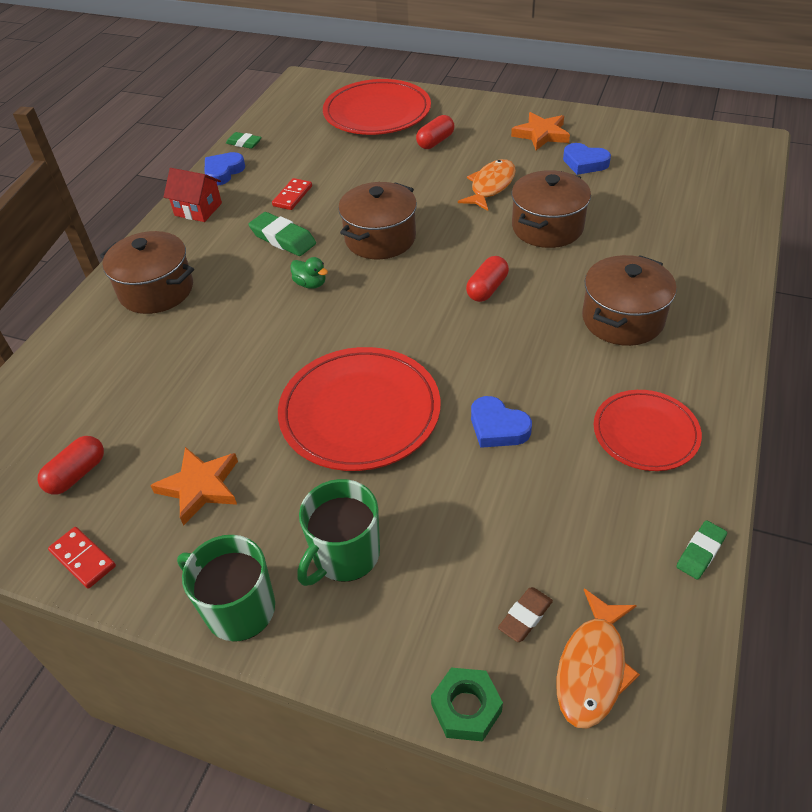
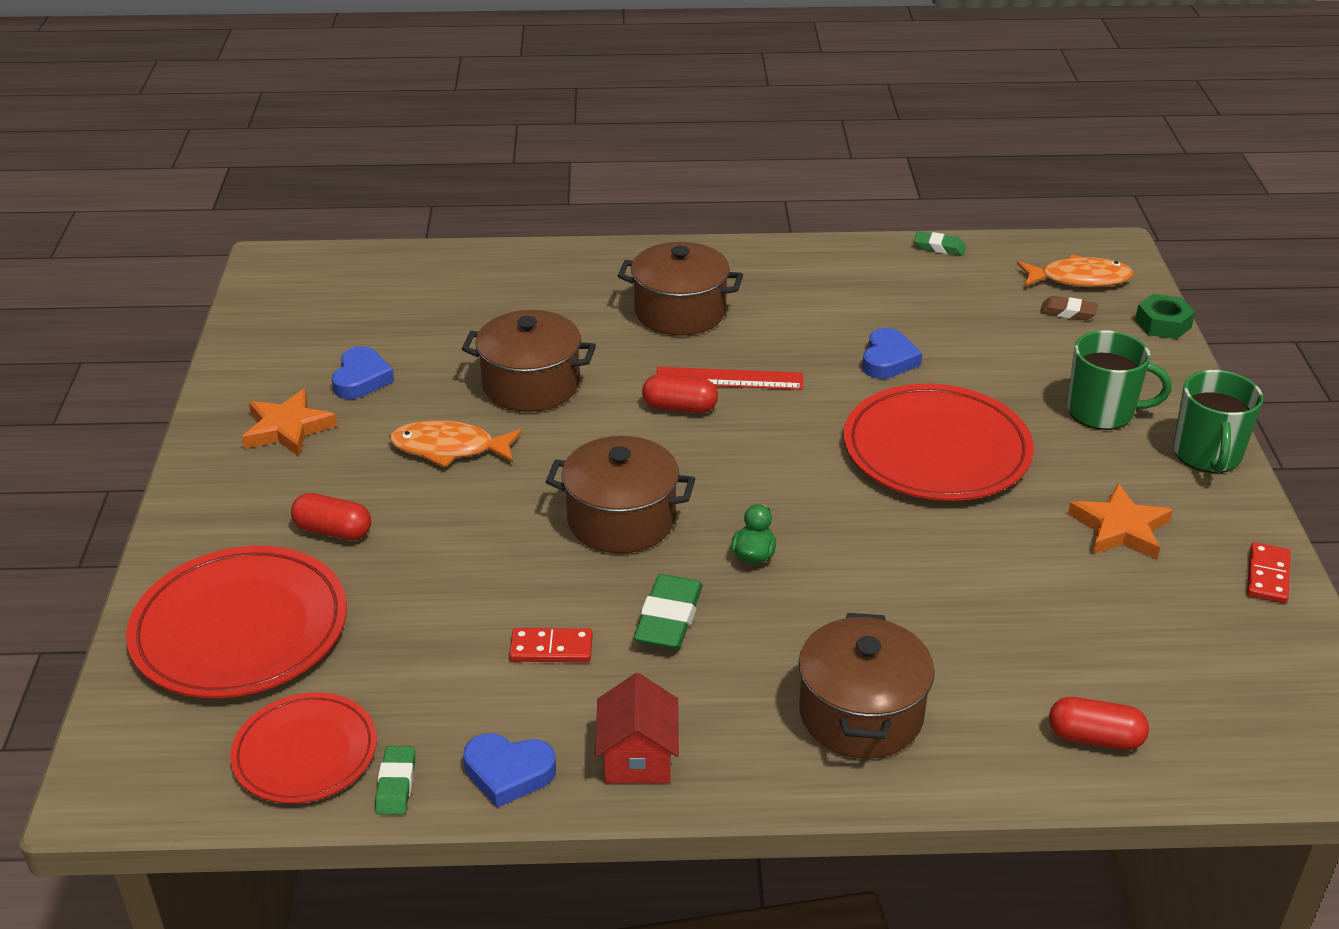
camera: 115 degrees left, 10 degrees down
red capsule [38,436,104,495] -> red capsule moved to [1049,697,1149,750]
red plate [594,390,702,471] -> red plate moved to [230,693,377,803]
none -> red ruler [657,367,803,390]

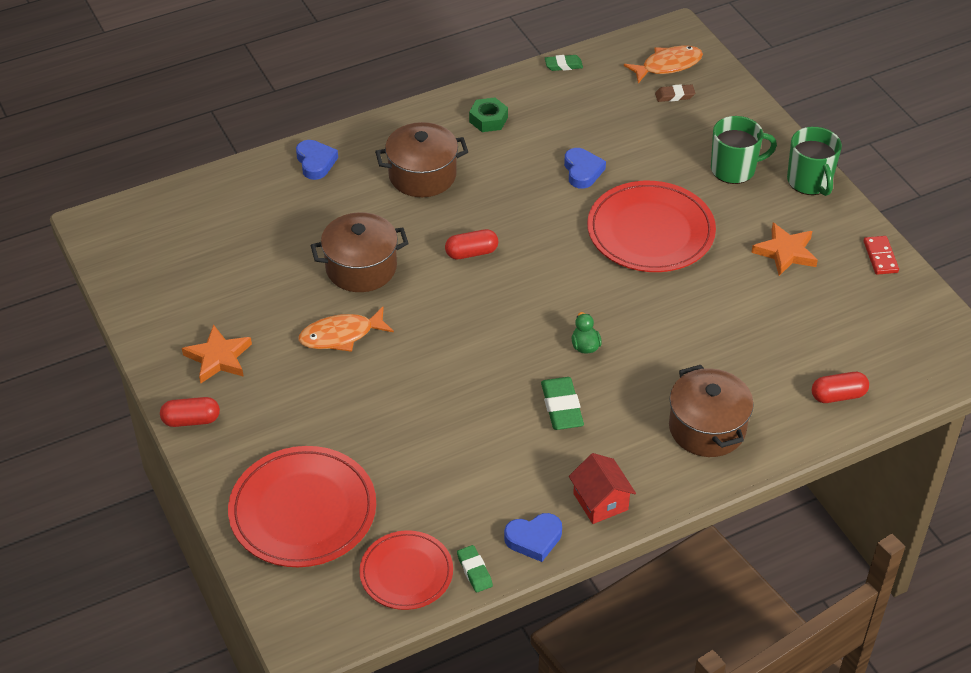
camera: 25 degrees left, 10 degrees up
red capsule [291,493,371,541] -> red capsule moved to [160,397,220,427]
blue heart [332,346,394,399] -> blue heart moved to [296,140,338,180]
red domino [509,628,593,662] -> none
brown pot [546,436,695,553] -> none
red ruler [657,367,803,390] -> none
green nut [1135,294,1195,339] -> green nut moved to [469,98,508,132]

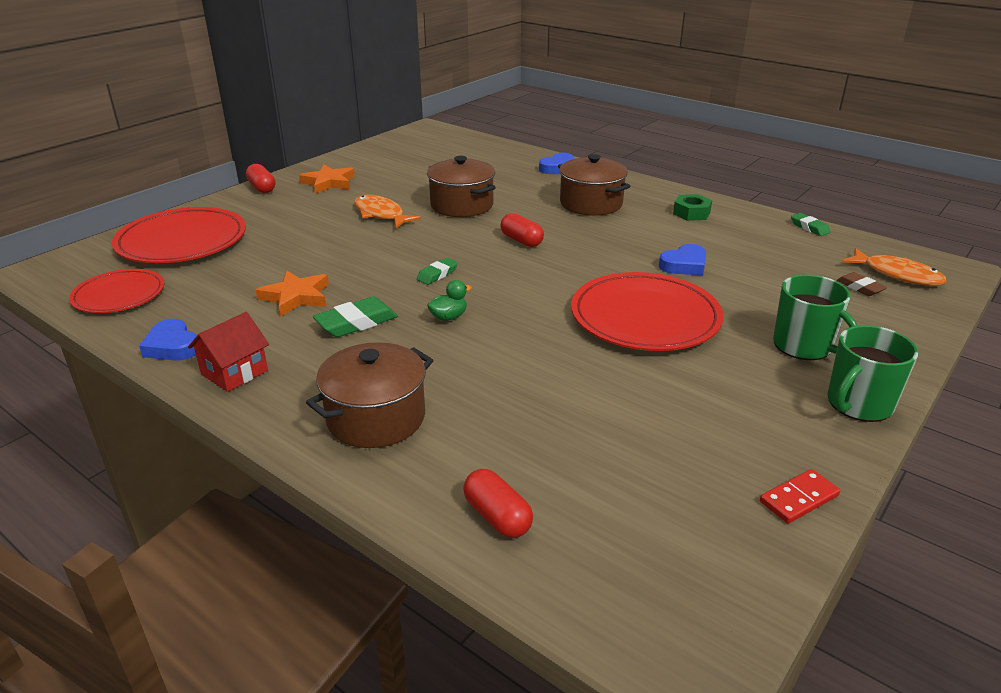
camera: 65 degrees right, 15 degrees down
green eraser [457,545,493,592] -> green eraser moved to [417,258,458,285]
orange star [751,223,818,276] -> orange star moved to [256,271,329,317]

